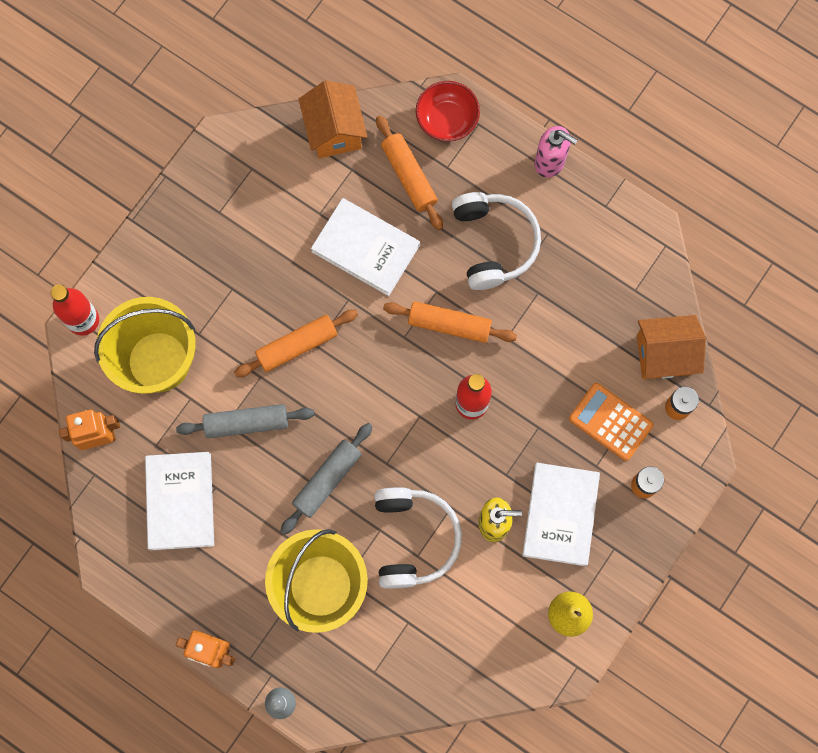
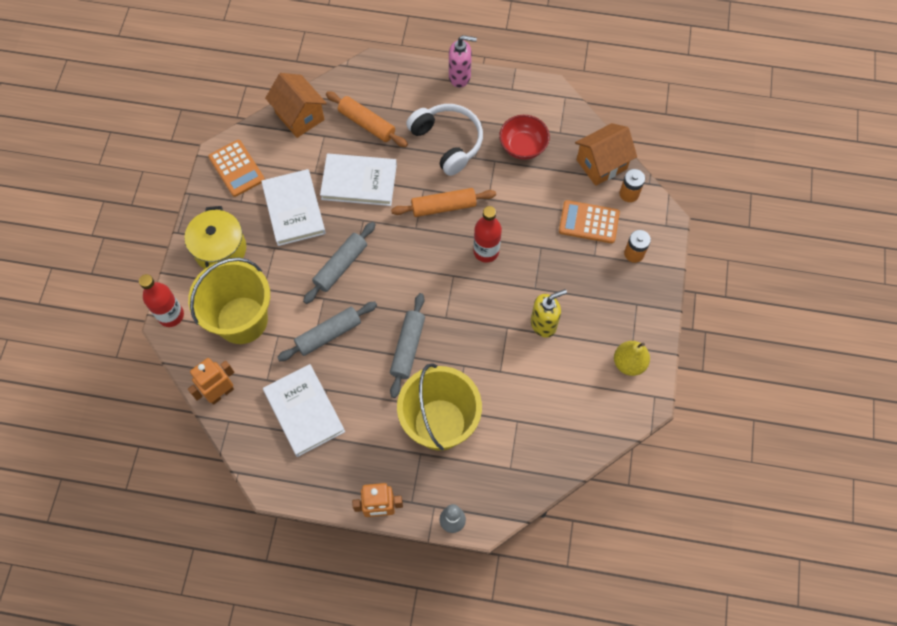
camera: 25 degrees left, 10 degrees down
orange rolling pin [234,310,358,377] -> grey rolling pin [303,222,376,304]
white headphones [374,487,462,589] -> none
red bowl [416,81,480,142] -> red bowl moved to [499,115,550,160]
white book [522,463,600,566] -> white book moved to [261,169,326,246]
none -> yellow pot [185,206,246,269]
none -> orange calculator [208,140,265,197]

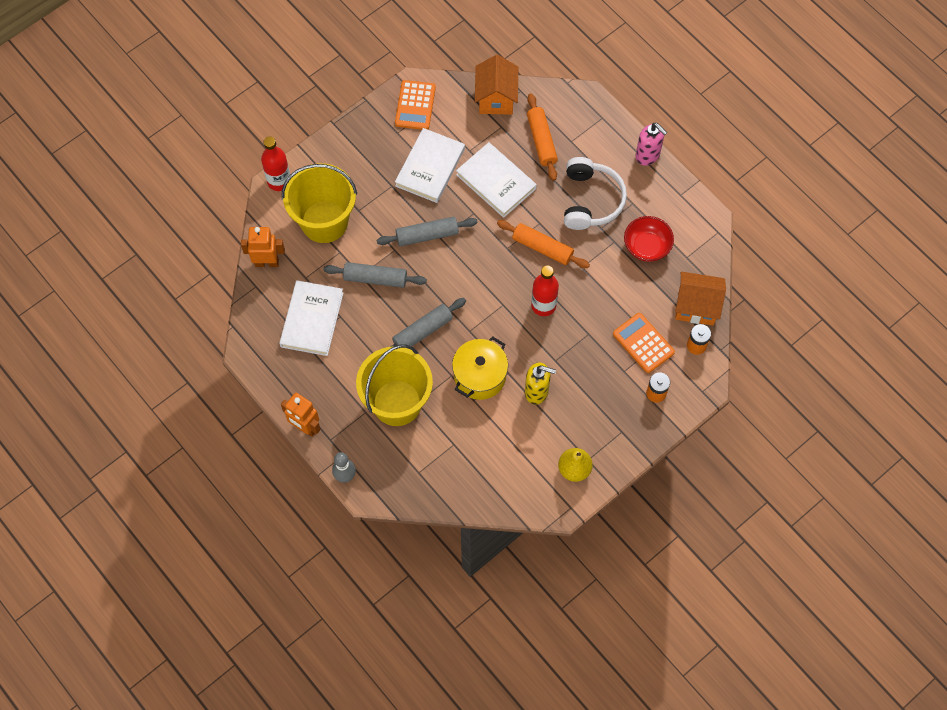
camera: 40 degrees right, 0 degrees up
yellow pot [185,206,246,269] -> yellow pot moved to [452,336,508,400]

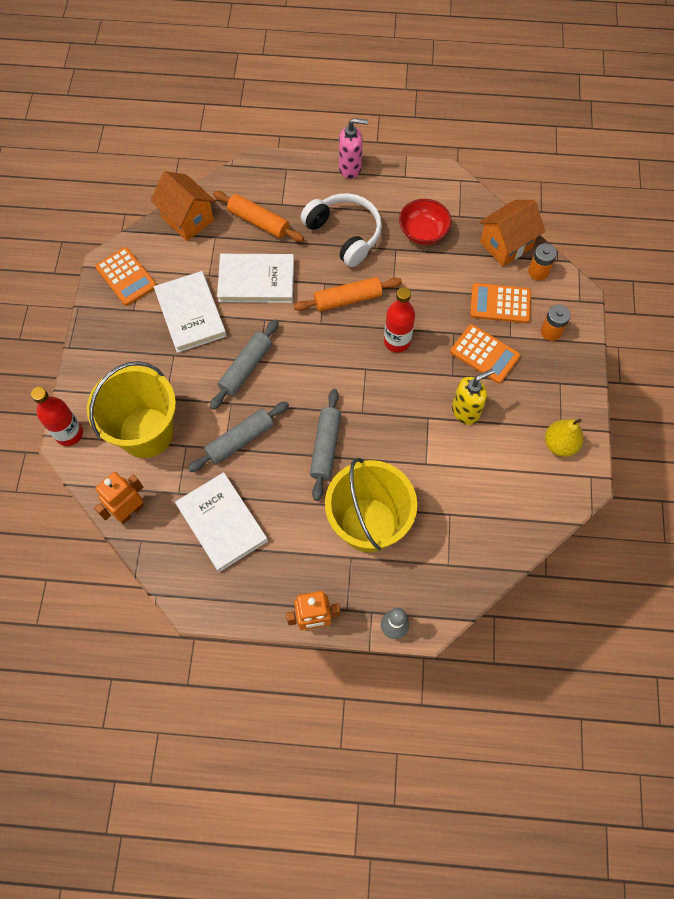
camera: 45 degrees left, 0 degrees up
yellow pot [452,336,508,400] -> none
none -> orange calculator [450,324,521,384]

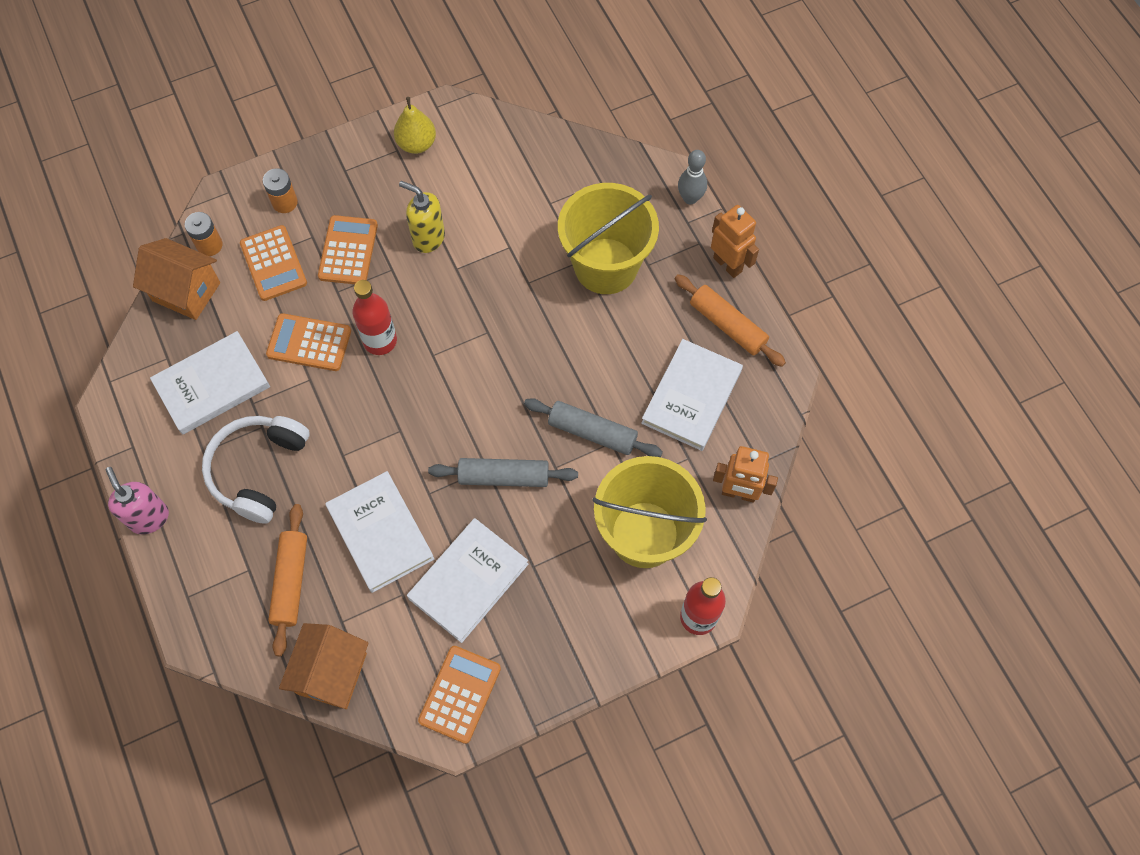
camera: 120 degrees left, 0 degrees up
orange rolling pin [294,277,402,312] -> orange rolling pin moved to [674,274,786,367]
grey rolling pin [310,389,341,501] -> none
red bowl [399,199,452,245] -> white book [150,331,270,435]
none -> orange calculator [266,313,351,371]

